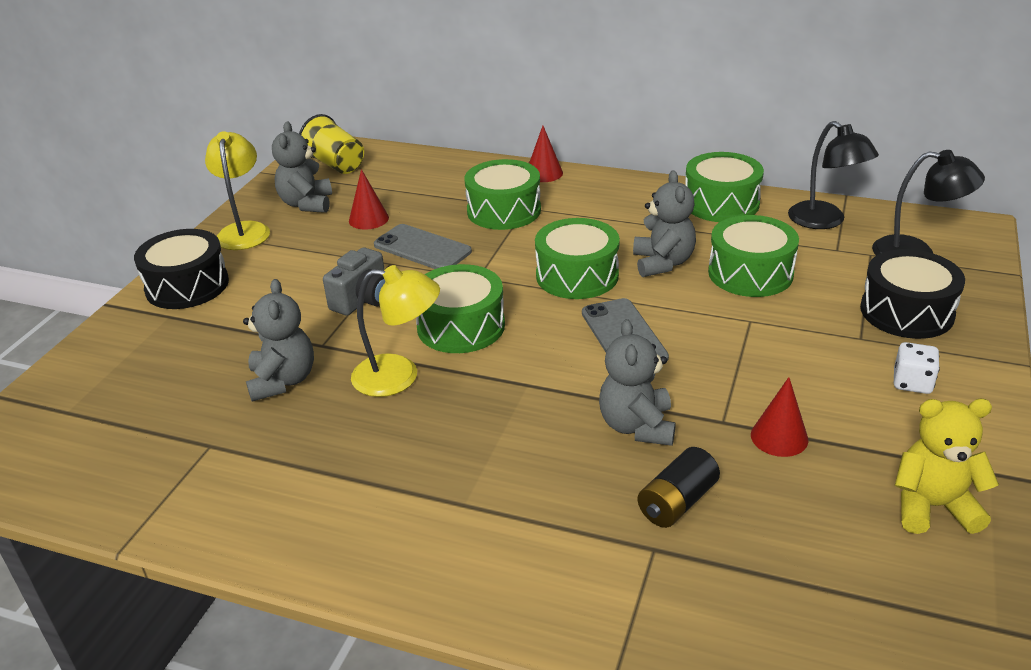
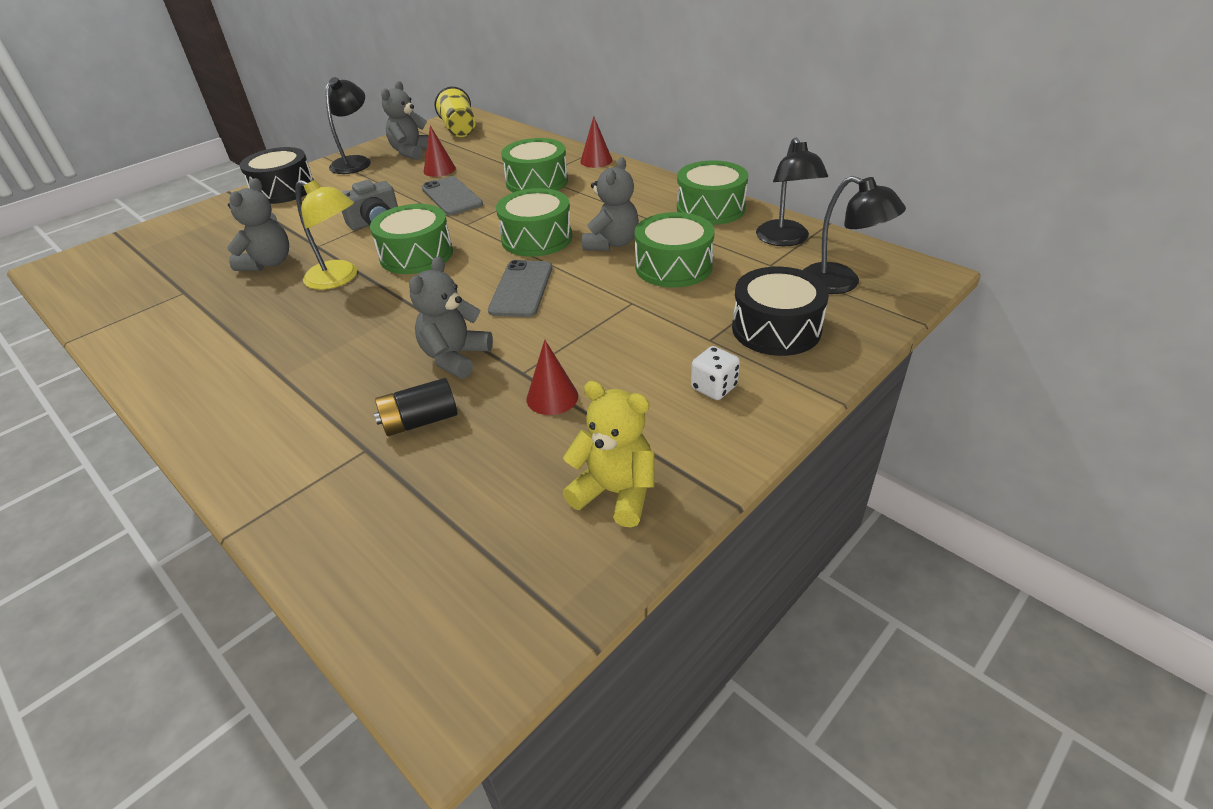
camera: 25 degrees right, 5 degrees up
yellow lamp [205,131,270,250] -> black lamp [325,77,371,174]

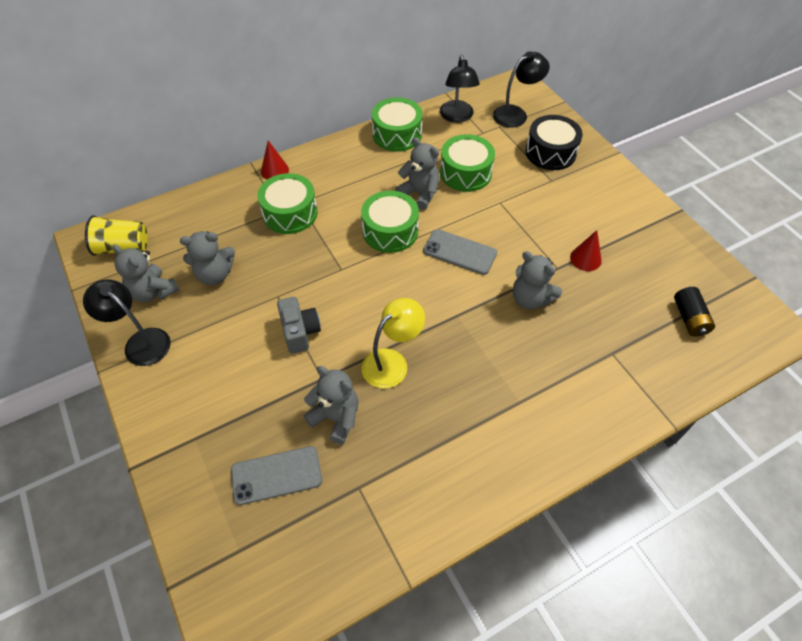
camera: 75 degrees left, 15 degrees up
black drum [240,147,314,204] -> none
green drum [370,204,453,274] -> none
black battery [374,378,458,436] -> black battery moved to [674,287,715,337]
grey phone [422,176,483,215] -> grey phone moved to [231,446,322,505]
red cone [424,126,456,177] -> grey teddy bear [180,231,235,285]
yellow teddy bear [563,381,655,527] -> none
white dice [691,346,740,400] -> none
black lamp [756,137,828,246] -> black lamp turned 75 degrees clockwise [440,55,480,123]

